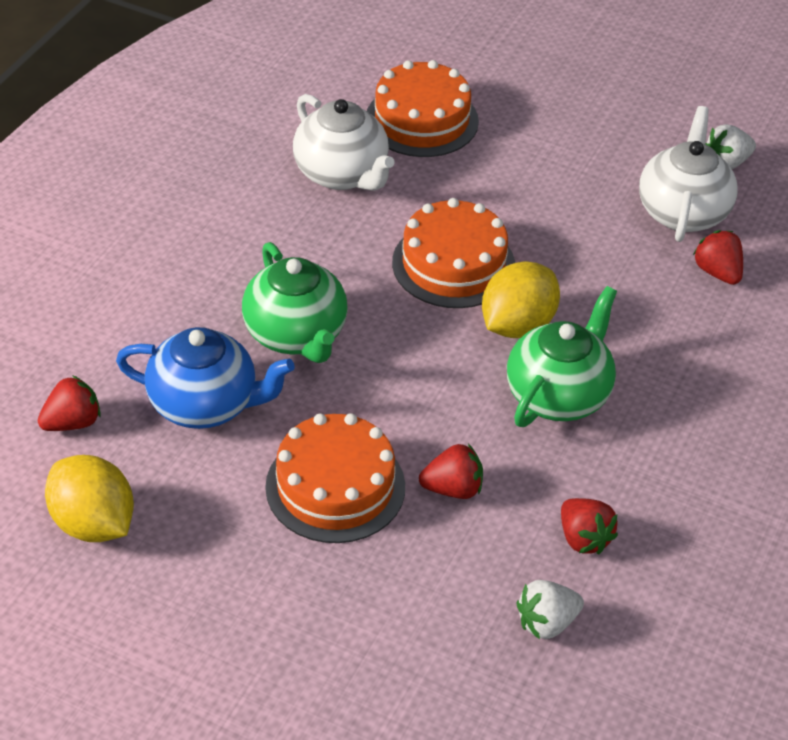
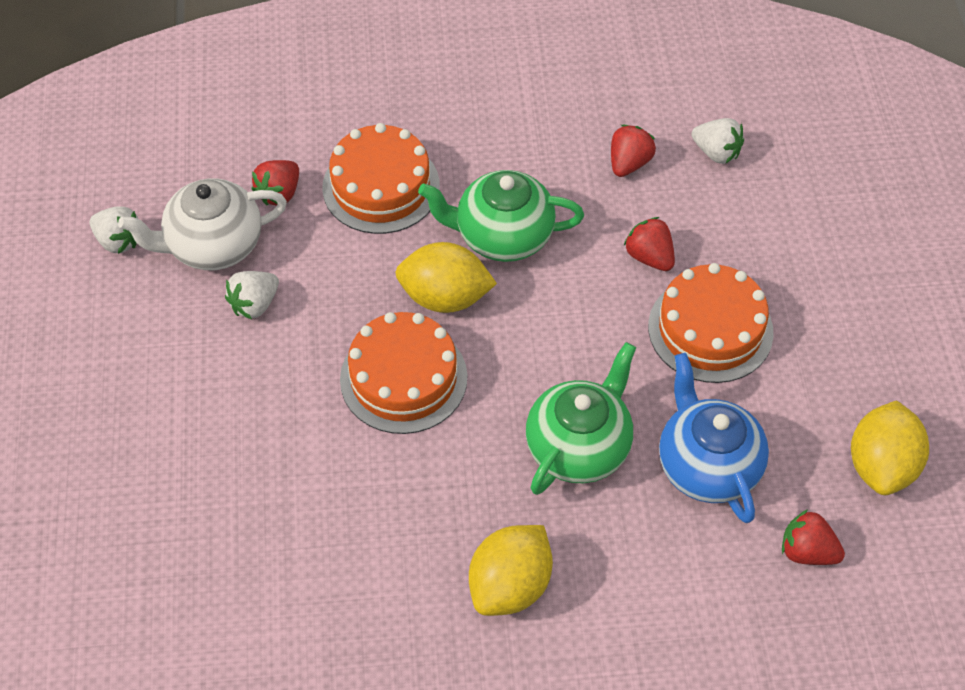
camera: 120 degrees left, 10 degrees up
white teapot [293,94,395,191] -> none
orange cake [367,60,479,157] -> orange cake moved to [322,123,440,234]
none -> white strawberry [225,271,279,319]
none -> yellow lemon [469,525,553,616]

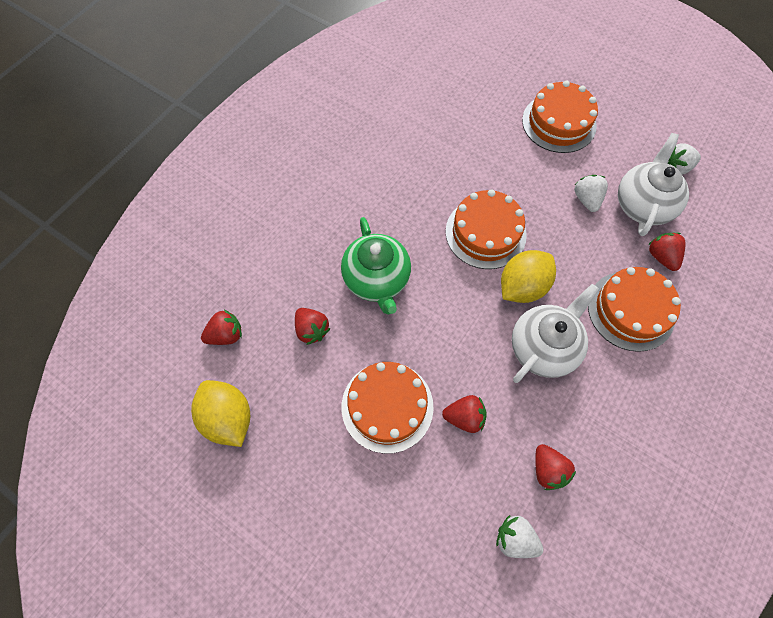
camera: 130 degrees right, 10 degrees up
green teapot [418,170,584,262] -> white teapot [512,284,599,383]
yellow lemon [469,525,553,616] -> none
blue teapot [659,353,769,523] -> red strawberry [295,308,331,345]
white strawberry [691,118,744,164] -> white strawberry turned 45 degrees clockwise [496,515,543,558]
none -> orange cake [522,80,598,153]

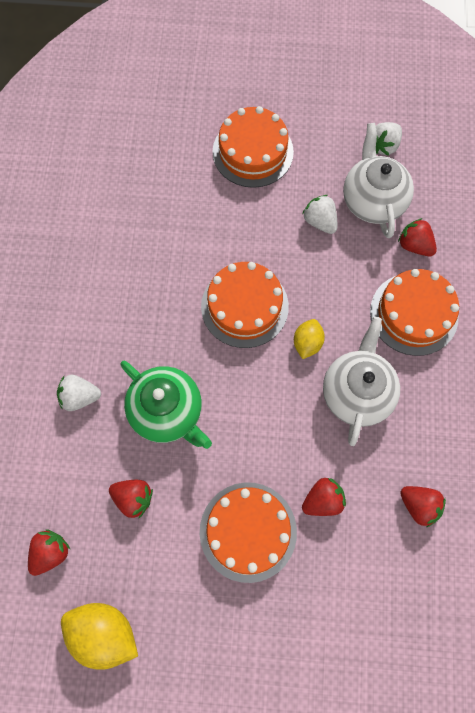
camera: 30 degrees left, 5 degrees up
white strawberry [496,515,543,558] -> white strawberry moved to [57,375,101,411]
yellow lemon [501,250,556,303] -> yellow lemon [294,319,325,359], size x0.59

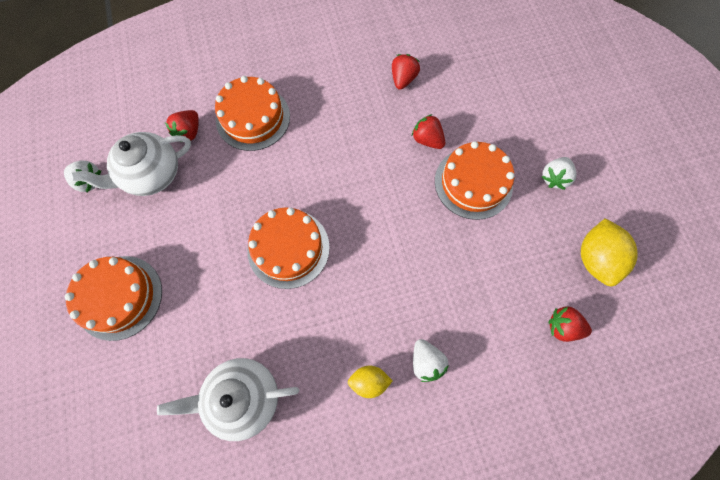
camera: 110 degrees left, 0 degrees up
red strawberry [109,480,153,518] -> none
green teapot [120,360,212,449] -> none
yellow lemon [294,319,325,359] -> yellow lemon moved to [348,366,393,398]
white strawberry [302,195,338,234] -> white strawberry moved to [542,157,577,190]
white teapot [323,317,400,446] -> white teapot moved to [157,358,299,441]

